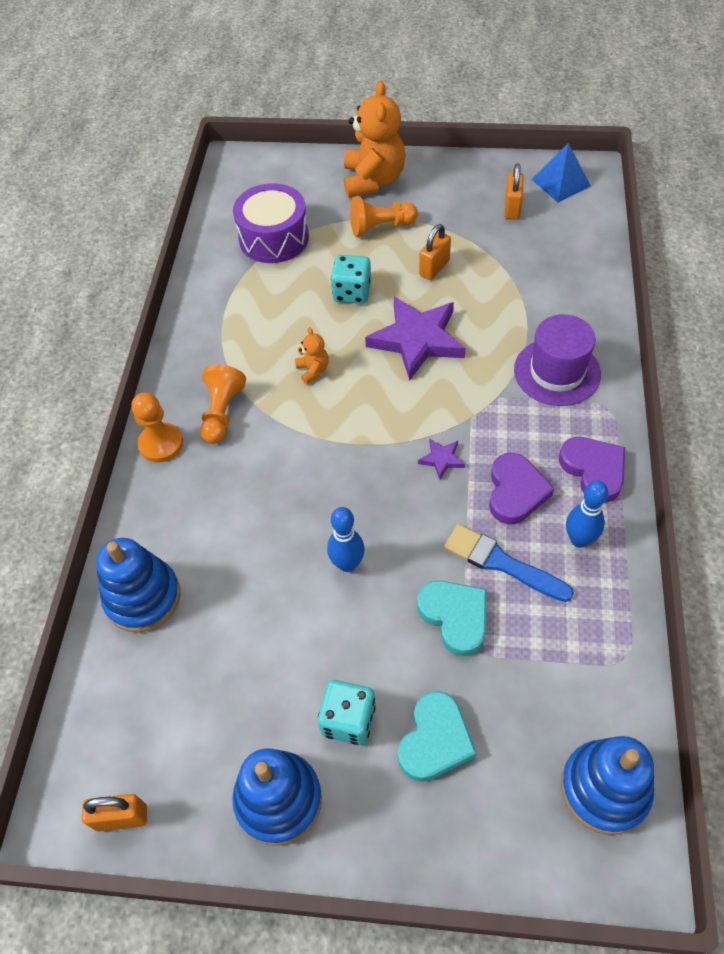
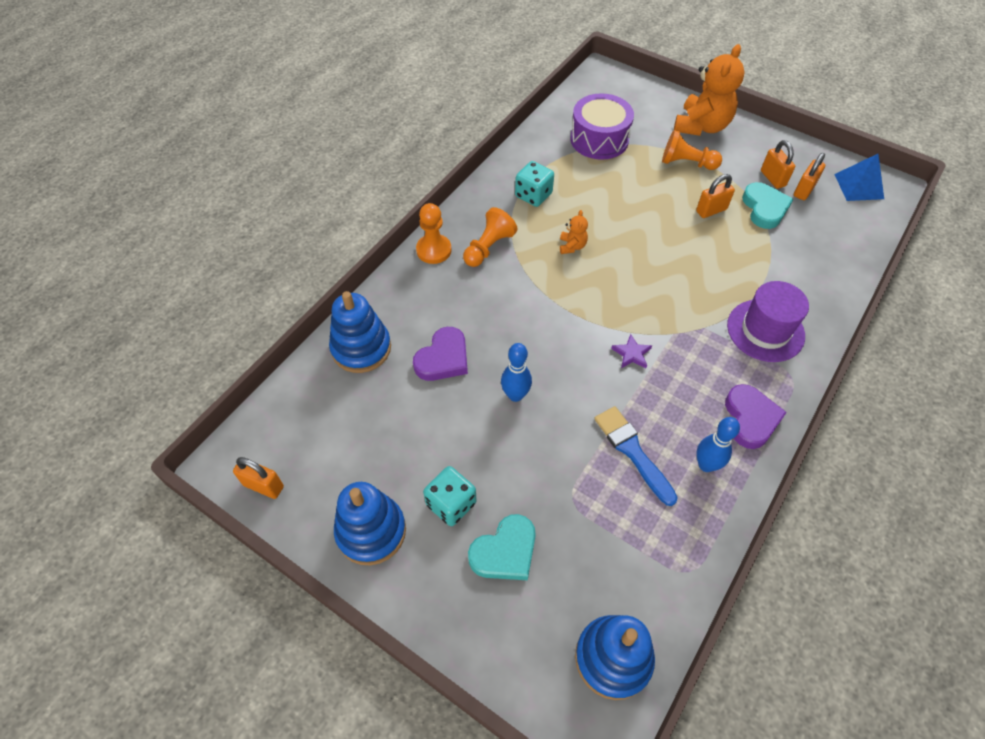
camera: 25 degrees right, 0 degrees up
turquoise dice [331,255,371,304] -> turquoise dice moved to [515,161,554,207]
purple star [365,296,466,381] -> none
turquoise heart [417,580,487,656] -> turquoise heart moved to [742,182,793,229]
purple heart [489,453,554,524] -> purple heart moved to [413,327,468,381]
none -> orange padlock [761,140,795,189]

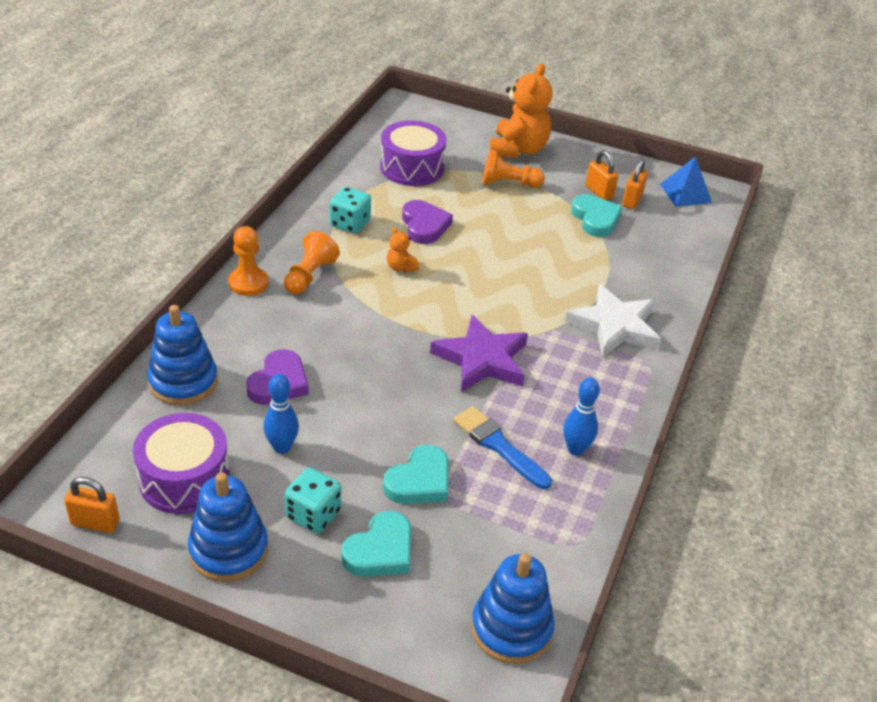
camera: 15 degrees left, 15 degrees down
blue bowling pin [501,343,532,402] -> blue bowling pin moved to [263,374,299,454]
orange teddy bear [560,210,588,254] -> orange teddy bear turned 150 degrees clockwise [387,227,419,273]
purple star [611,334,652,368] -> purple star [430,314,528,392], size x2.32
orange padlock [696,174,735,218] -> none
purple heart [725,384,787,449] -> purple heart moved to [402,200,453,244]
purple hat [727,281,809,362] -> white star [565,284,661,358]
none -> purple drum [133,413,230,514]
none -> turquoise heart [383,445,448,504]

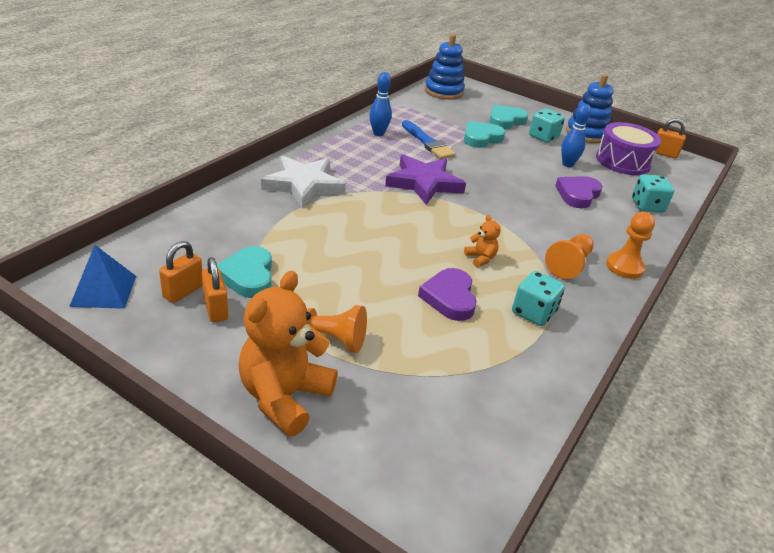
camera: 170 degrees left, 5 degrees down
blue stacking toy [147,305,218,406] -> turquoise dice [632,174,674,213]
purple drum [380,120,446,186] -> none

